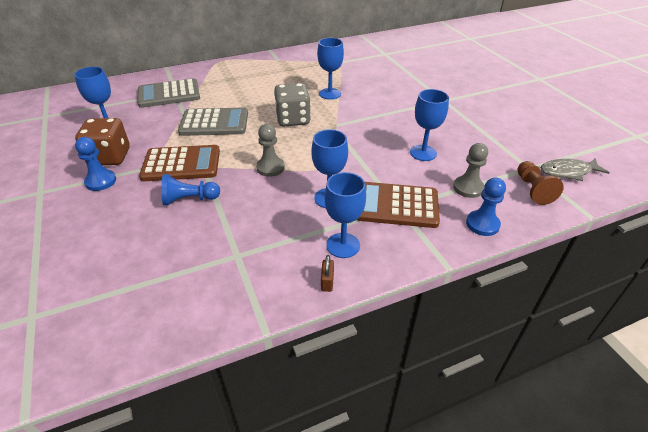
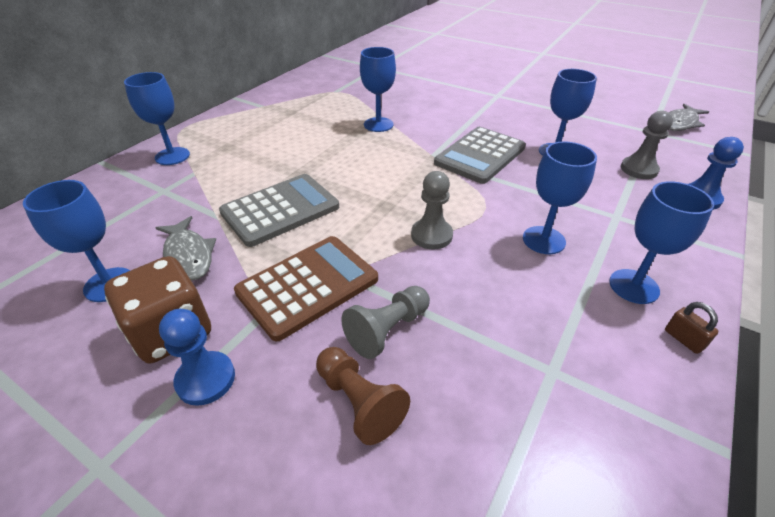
camera: 35 degrees left, 0 degrees up
grey calculator [137,78,200,108] -> grey calculator moved to [434,127,526,184]
blue pawn [161,174,220,205] -> grey pawn [341,286,430,359]
grey dice [274,83,311,127] -> none
brown calculator [357,182,440,228] -> none
brown pawn [517,161,564,205] -> brown pawn moved to [316,347,410,445]
none -> blue goblet [124,72,190,165]
none -> grey fish [155,216,216,281]

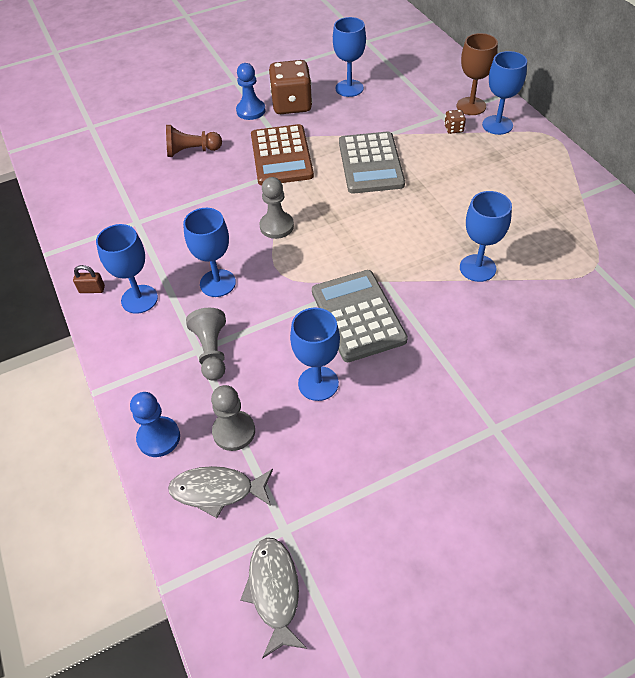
camera: 125 degrees right, 10 degrees up
grey fish [155,216,216,281] -> grey fish moved to [168,466,273,518]
grey pawn [341,286,430,359] -> grey pawn moved to [186,308,226,381]
none -> brown dice [444,110,466,134]
none -> brown goblet [457,33,498,115]

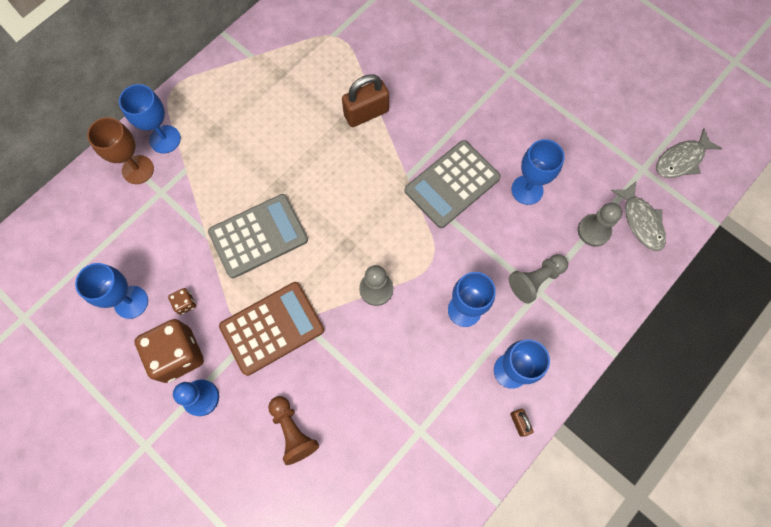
camera: 115 degrees left, 20 degrees up
blue pawn [130,392,180,457] -> none
brown dice [444,110,466,134] -> brown dice moved to [168,288,196,315]
blue goblet [460,191,512,282] -> brown padlock [342,74,389,127]

